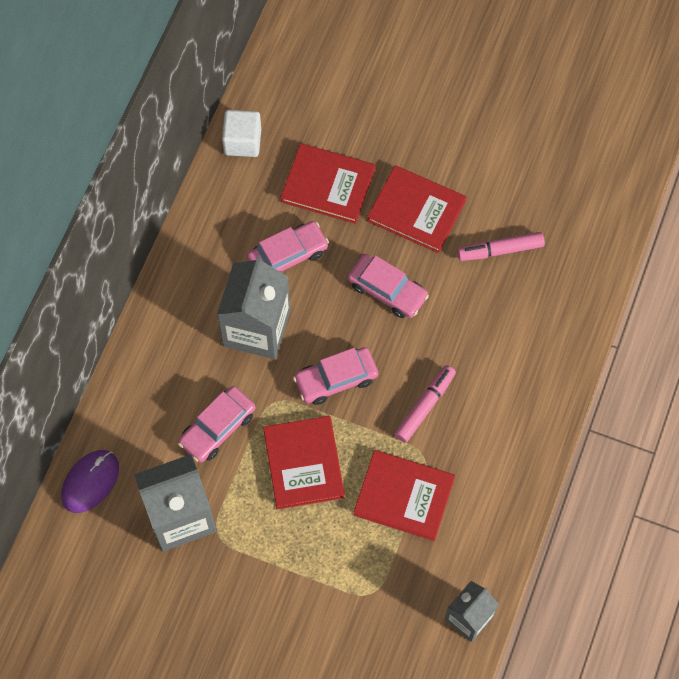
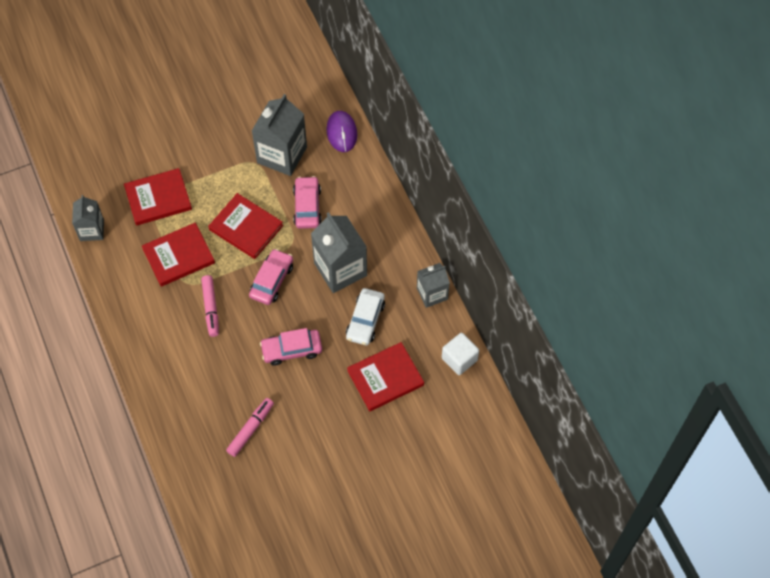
camera: 135 degrees right, 5 degrees down
pink car [247,221,329,273] -> white car [346,288,385,345]
red book [367,165,466,253] -> red book moved to [124,168,192,226]
none -> grey carton [417,263,450,308]

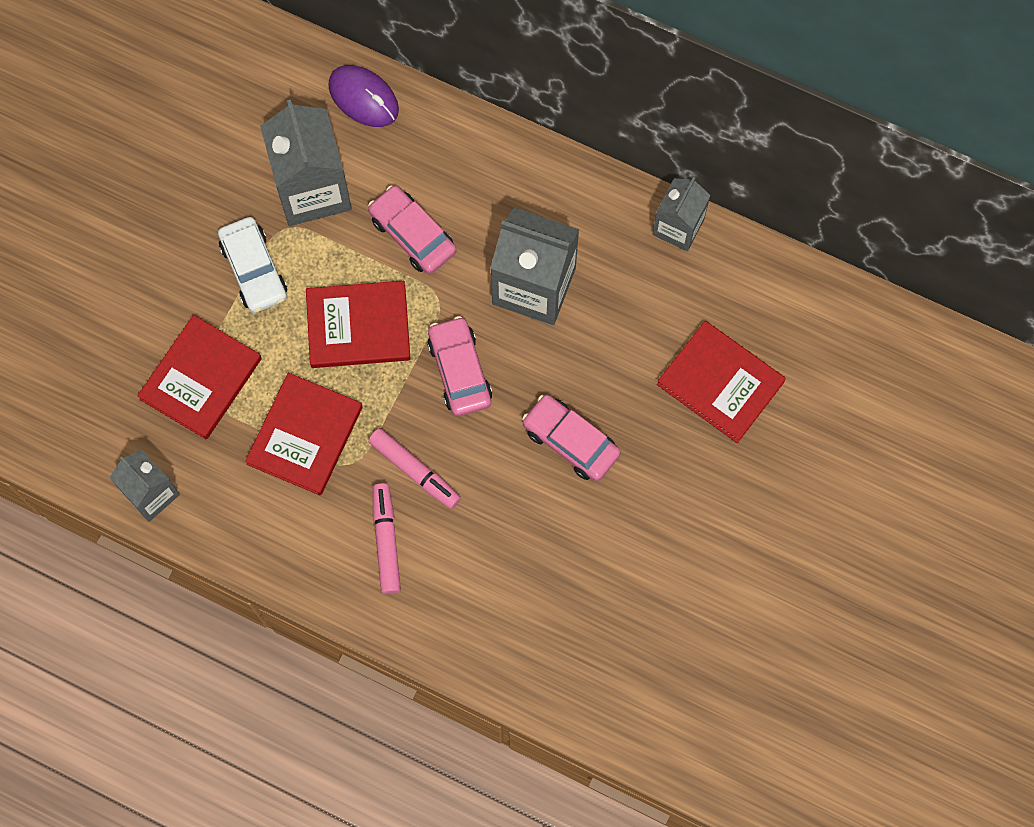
camera: 40 degrees left, 10 degrees up
pink marker [226,398,274,457] -> pink marker moved to [372,483,401,594]
pink car [260,328,322,366] -> pink car turned 90 degrees clockwise [522,395,621,481]
white car [346,288,385,345] -> white car moved to [218,217,287,313]
red book [347,342,424,411] -> red book turned 75 degrees counterclockwise [657,321,786,443]
white cube [442,333,479,375] -> none

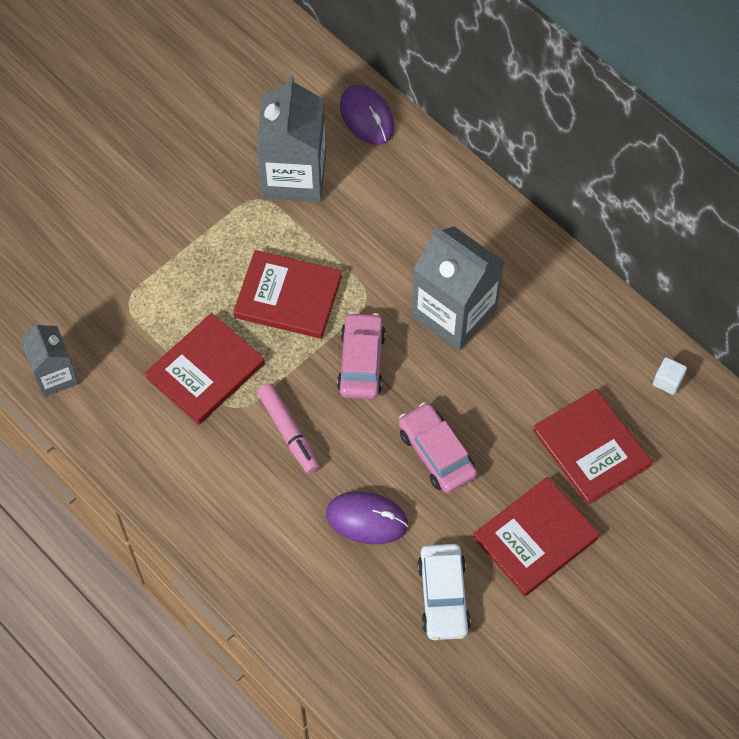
camera: 20 degrees right, 10 degrees down
red book [137,315,262,440] -> red book moved to [473,477,599,596]
white car [218,217,287,313] -> white car moved to [418,544,471,640]
pink car [368,185,456,274] -> none
pink marker [372,483,401,594] -> none
grey carton [652,177,711,251] -> none
none -> purple mouse [326,492,408,544]
none -> white cube [653,357,687,395]

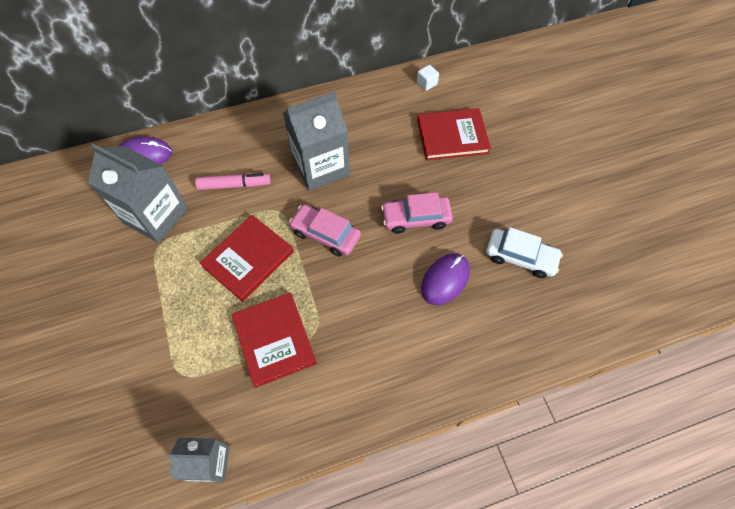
camera: 65 degrees left, 0 degrees up
pink marker [257,383,320,474] -> pink marker moved to [195,173,271,190]
red book [473,477,599,596] -> none

